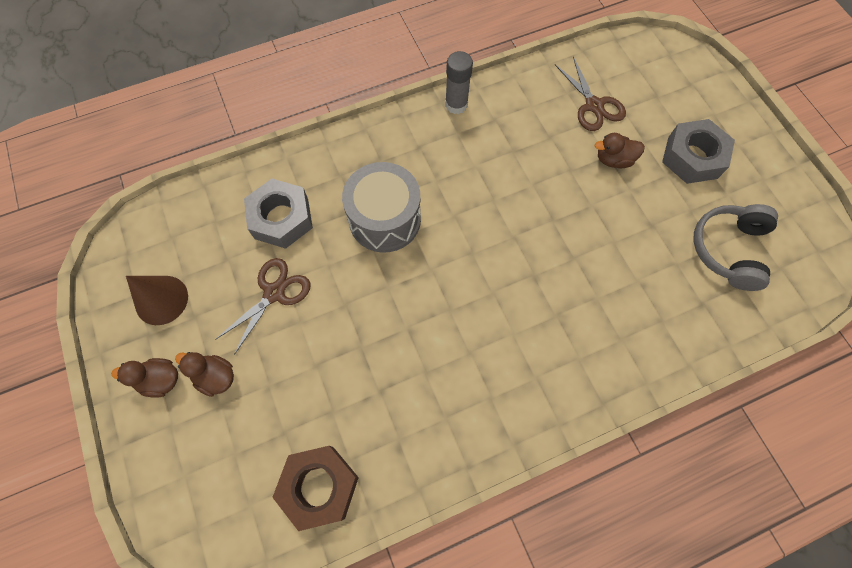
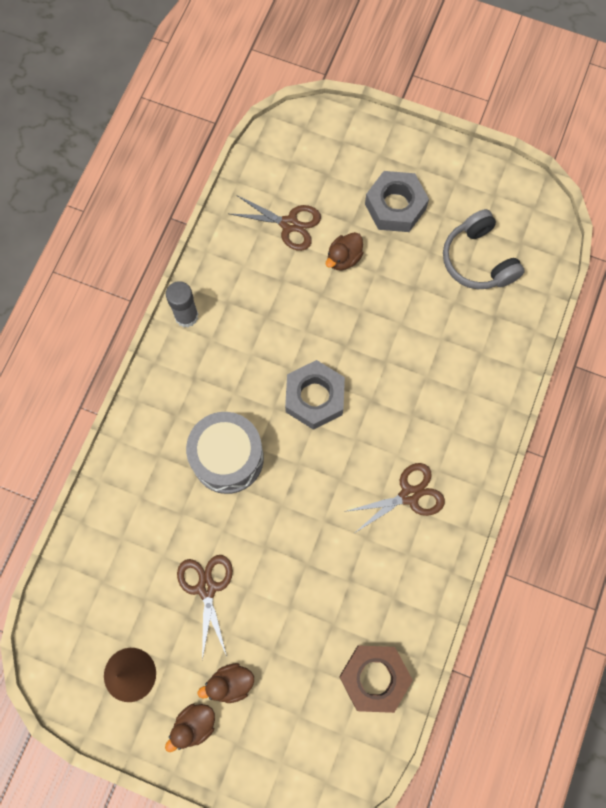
camera: 45 degrees left, 5 degrees up
grey nut [244,179,313,249] -> grey nut moved to [285,360,345,430]
none -> brown scissors [344,463,445,533]

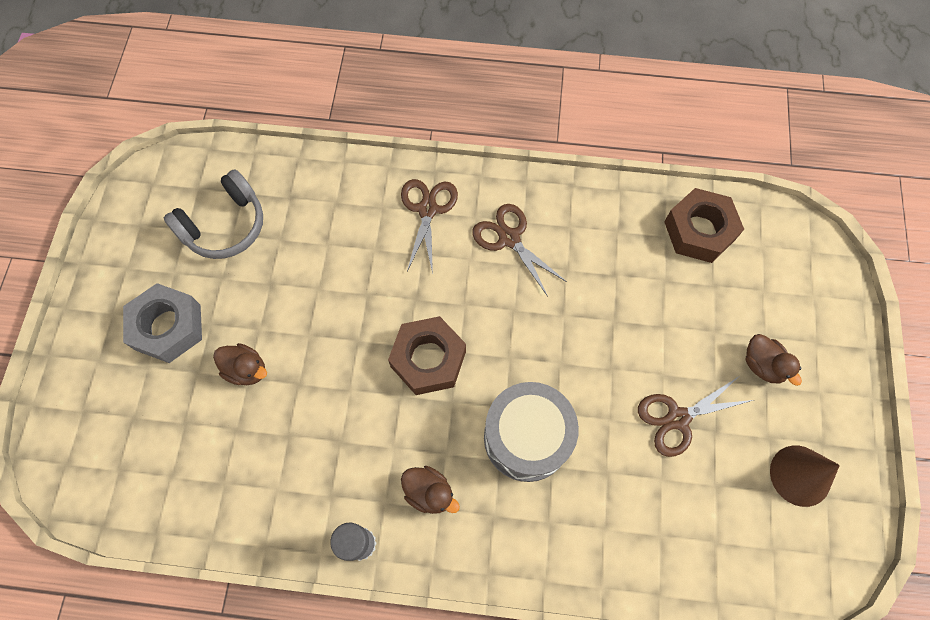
camera: 105 degrees left, 5 degrees down
brown duck [165,703,215,752] -> brown duck moved to [401,466,460,514]
brown scissors [230,195,321,251] -> brown scissors moved to [401,179,458,274]
grey nut [285,360,345,430] -> brown nut [388,316,466,395]

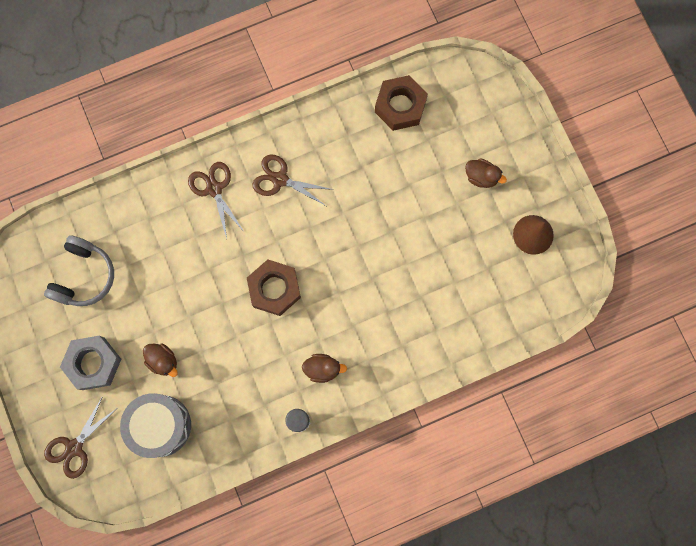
camera: 30 degrees left, 10 degrees up
brown duck [213,343,267,385] -> brown duck turned 45 degrees clockwise [143,343,178,377]
grey drum [484,382,579,482] -> grey drum moved to [120,393,191,458]
brown scissors [638,377,753,457] -> brown scissors moved to [44,396,116,479]

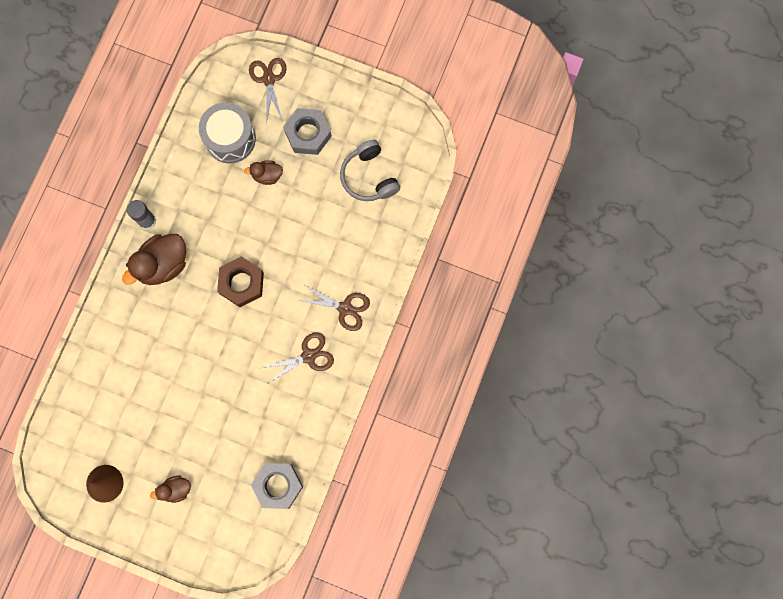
camera: 135 degrees right, 0 degrees up
brown duck [302,354,347,383] -> brown duck [122,234,186,285], size x1.85
brown nut [375,75,428,131] -> grey nut [251,463,303,509]

